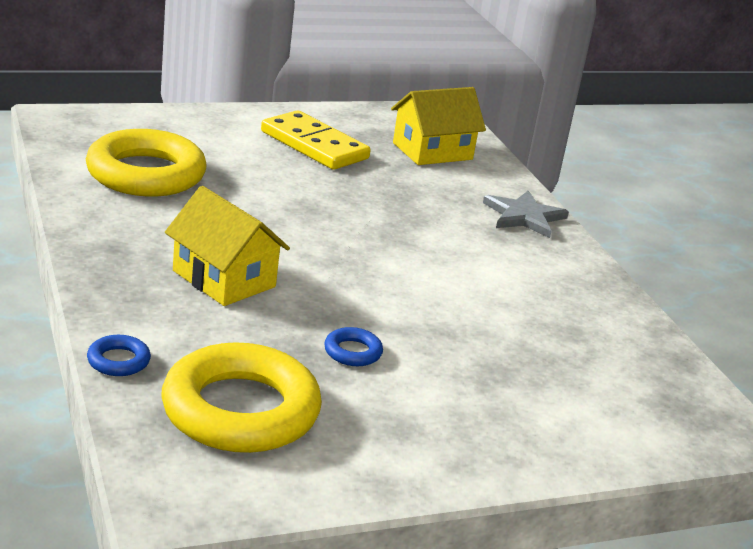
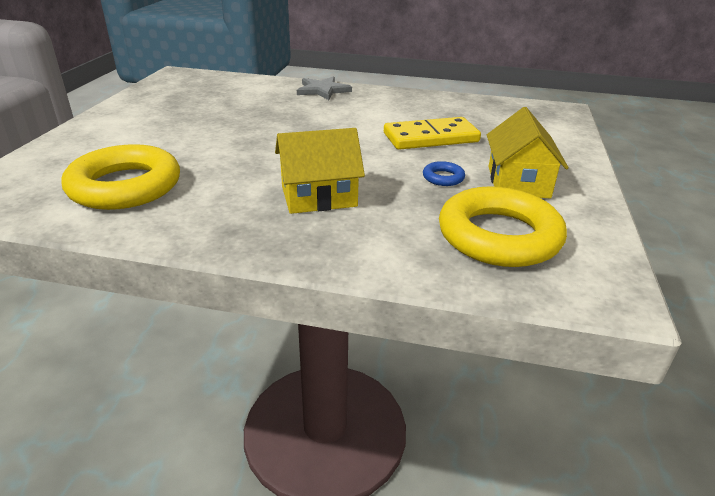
camera: 55 degrees left, 5 degrees up
blue ring [87,335,151,376] -> none
yellow domino [261,110,371,170] -> yellow domino moved to [384,117,481,150]
yellow house [391,87,486,165] -> yellow house moved to [487,107,569,198]

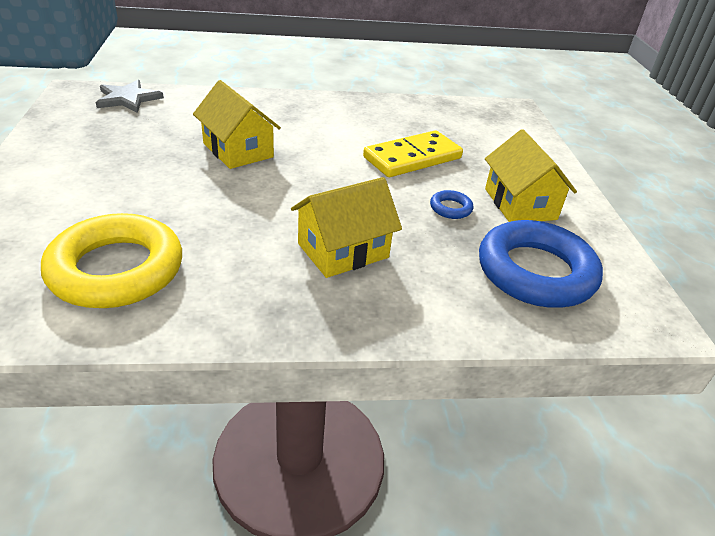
camera: 20 degrees left, 5 degrees up
grey star [297,76,352,100] -> grey star moved to [96,80,164,113]
yellow ring [439,186,567,267] -> blue ring [479,220,603,308]
none -> yellow house [193,80,281,169]

